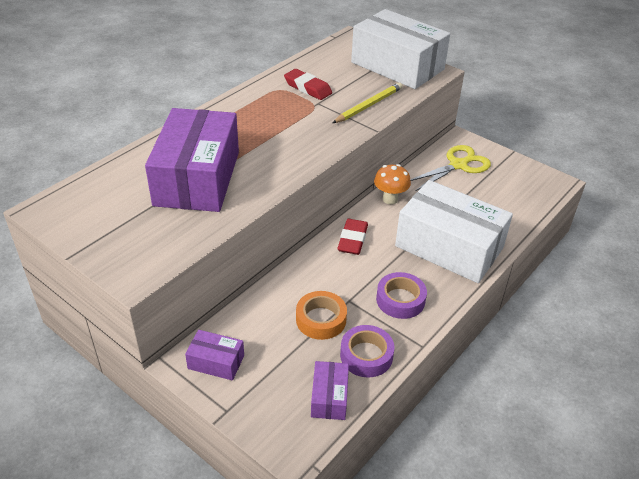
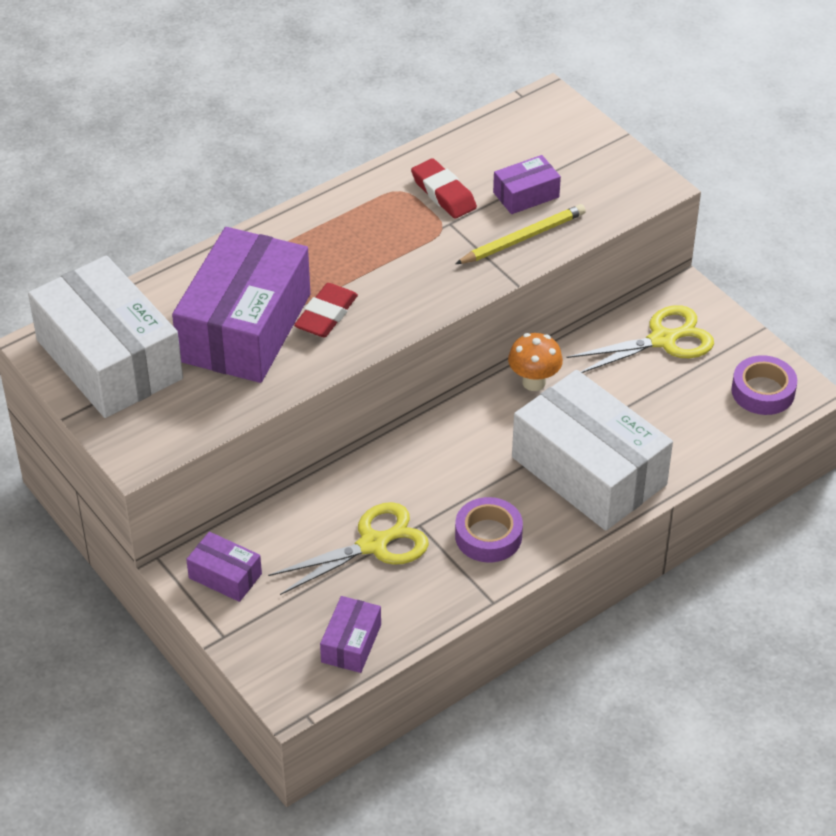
camera: 15 degrees right, 5 degrees up
orange tape [296,291,347,340] -> yellow scissors [268,502,429,595]
red eraser [337,219,368,255] -> red eraser moved to [294,283,358,338]
purple tape [340,325,395,377] -> purple tape moved to [731,355,797,415]
white box [351,9,450,89] -> white box moved to [28,255,183,418]
none -> purple box [493,155,561,214]

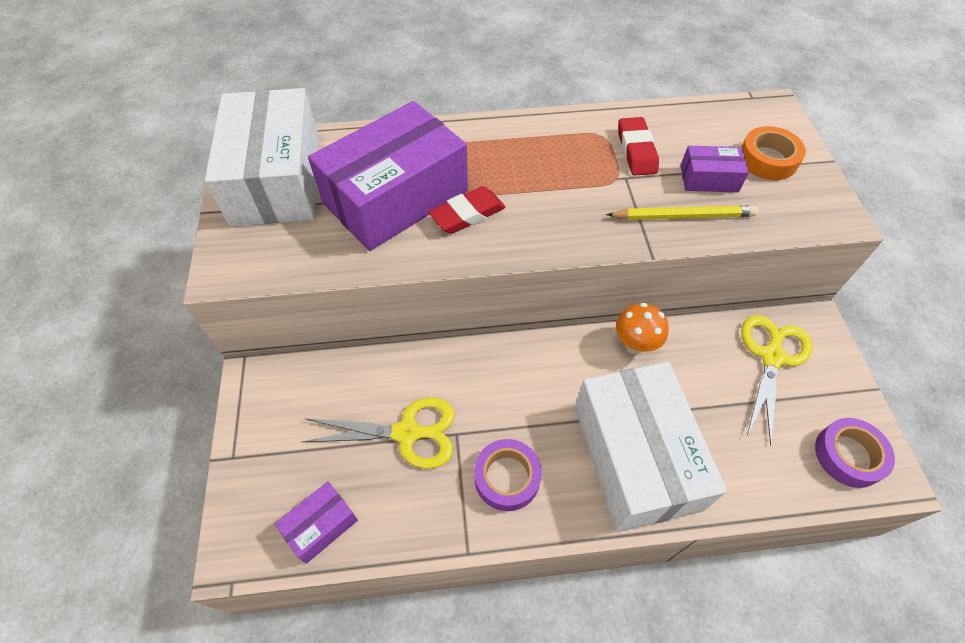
camera: 30 degrees right, 10 degrees up
purple box [186,532,262,602] -> none
yellow scissors [566,305,714,373] -> yellow scissors turned 75 degrees counterclockwise [741,315,812,446]
none -> orange tape [741,126,806,180]

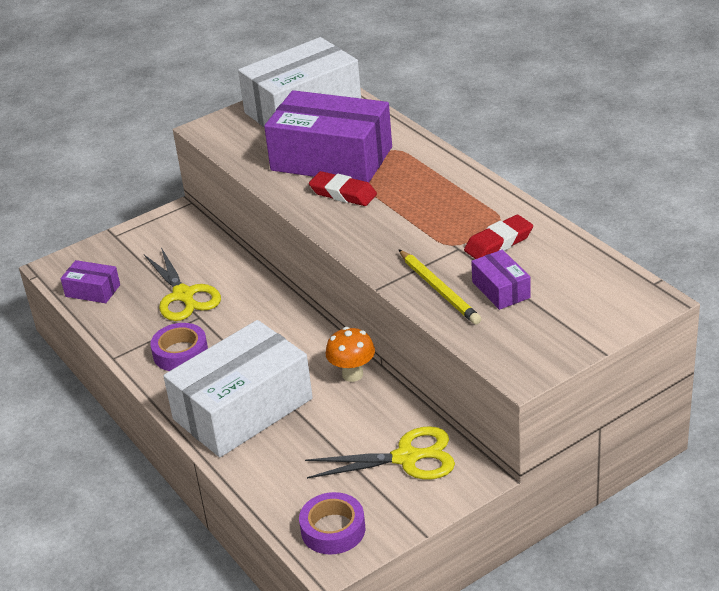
camera: 65 degrees right, 20 degrees down
orange tape [741,126,806,180] -> none

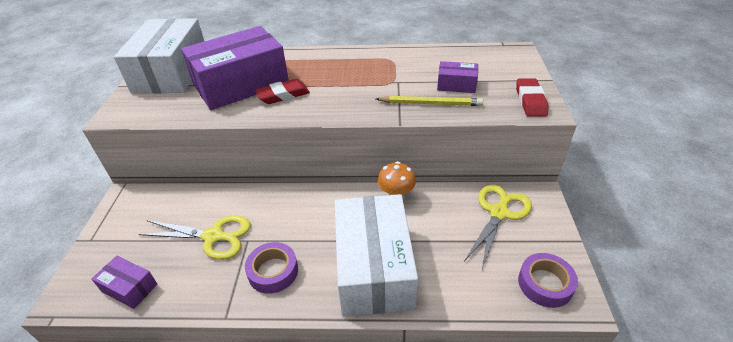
camera: 55 degrees left, 5 degrees up
purple box [61,260,120,303] -> purple box turned 60 degrees clockwise [92,256,157,309]
red eraser [464,215,533,259] -> red eraser moved to [516,78,548,117]

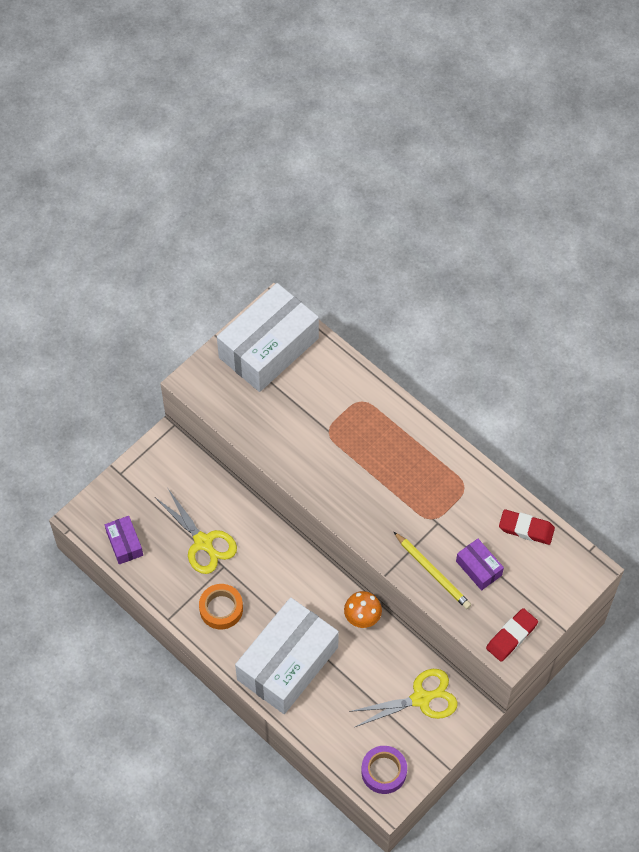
camera: 40 degrees right, 20 degrees up
purple box [181,26,289,110] -> none
purple tape [245,242,298,294] -> orange tape [199,584,243,629]
red eraser [255,79,310,104] -> red eraser moved to [499,509,555,545]

